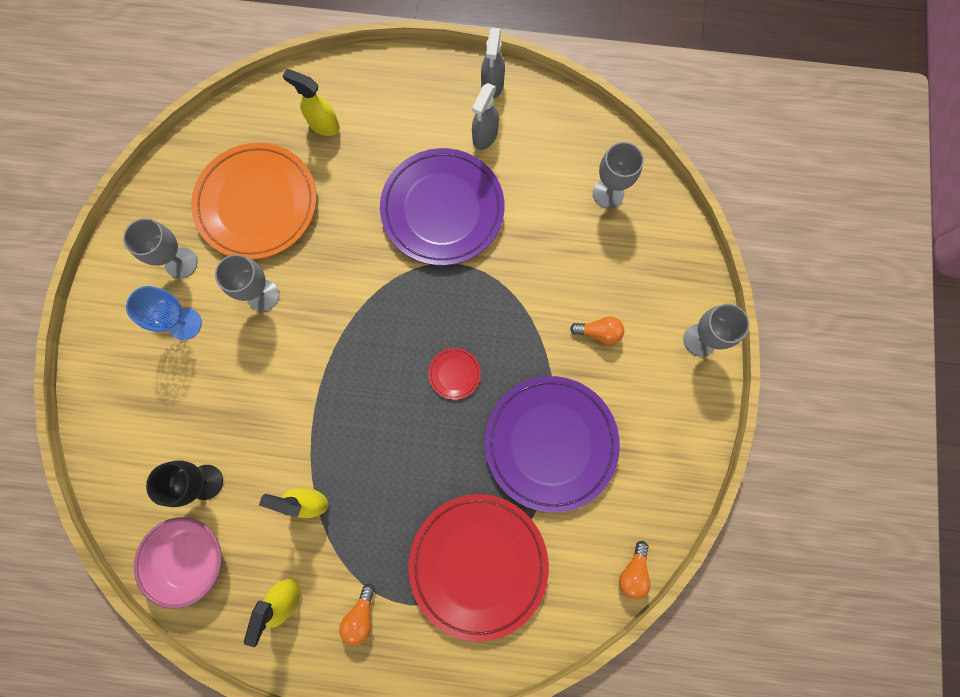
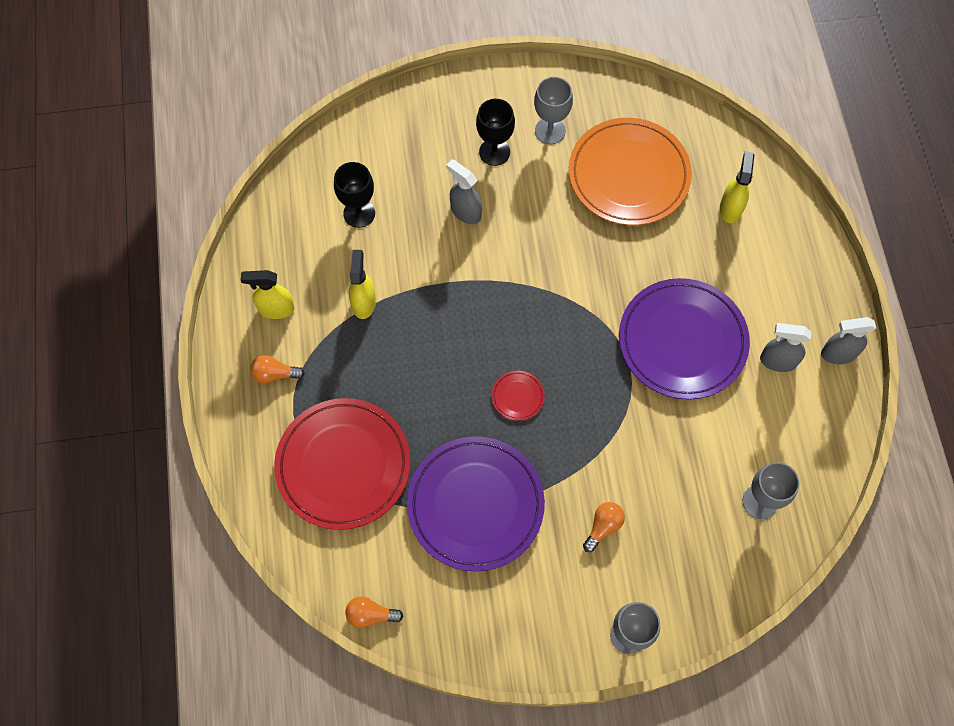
camera: 75 degrees right, 10 degrees down
blue goblet [126,286,202,340] -> black goblet [476,99,515,166]
pink bowl [134,517,222,609] -> none
grey goblet [215,254,279,311] -> none
orange light bulb [570,316,624,345] -> orange light bulb turned 135 degrees counterclockwise [583,502,625,552]
none -> grey spray bottle [446,159,482,224]

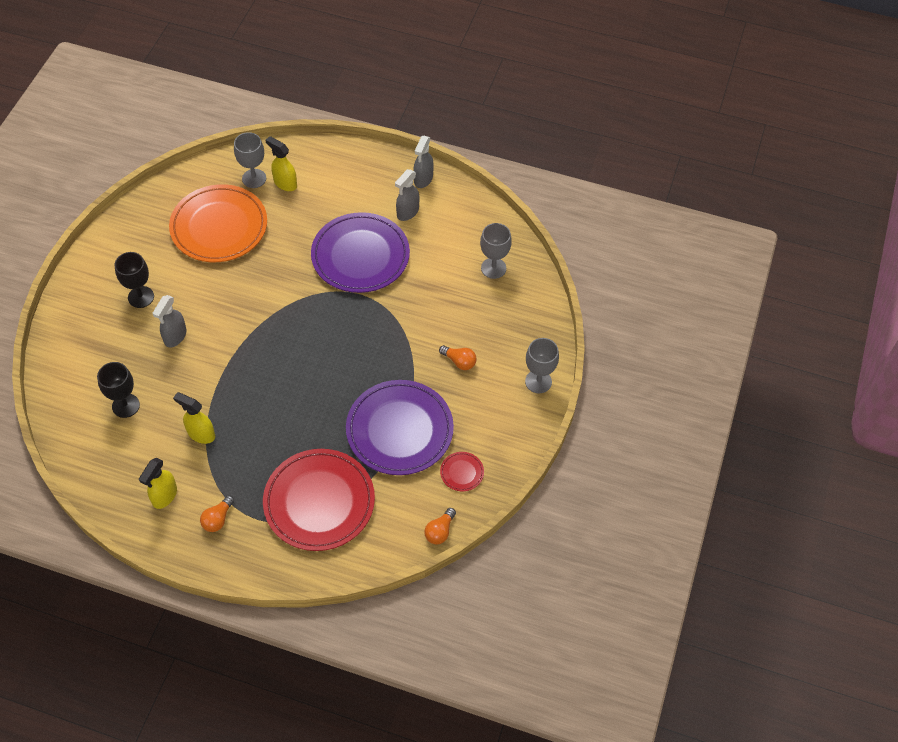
camera: 65 degrees left, 10 degrees down
grey spray bottle [446,159,482,224] -> grey spray bottle turned 45 degrees counterclockwise [153,295,186,347]
red plate [492,371,545,421] -> red plate moved to [440,452,484,491]
grey goblet [534,77,573,144] -> grey goblet moved to [234,132,266,188]
orange light bulb [583,502,625,552] -> orange light bulb turned 150 degrees clockwise [439,345,477,370]

